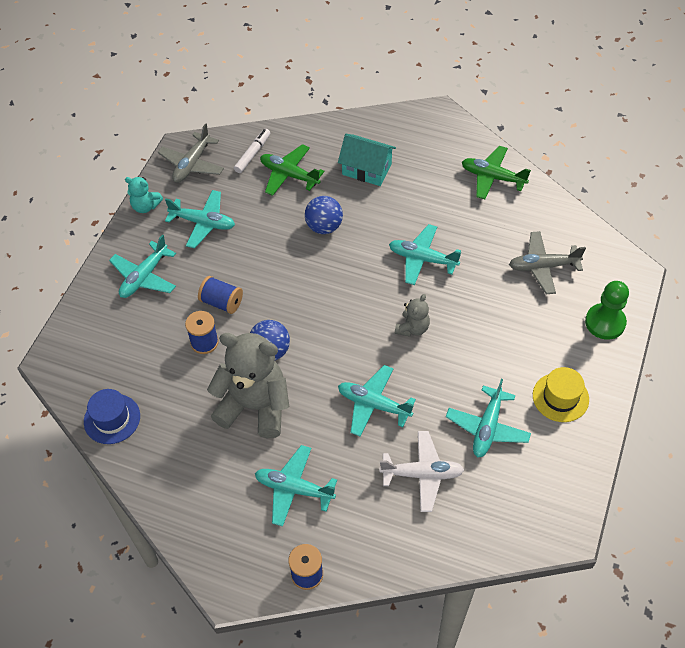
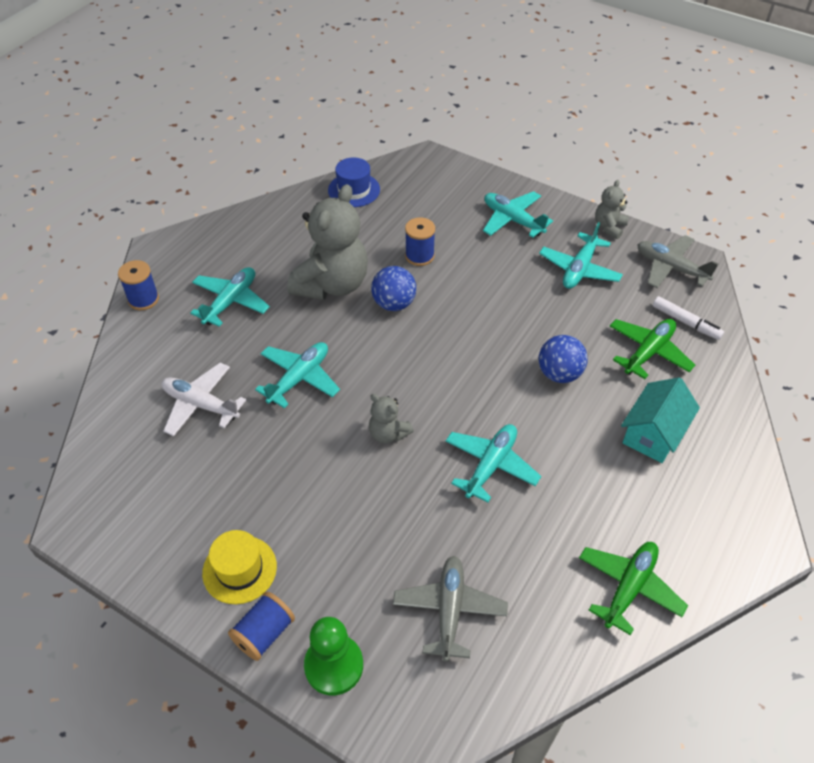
camera: 100 degrees right, 5 degrees down
turquoise teddy bear [125,177,163,213] -> grey teddy bear [595,180,629,239]
blue spool [198,276,243,314] -> blue spool moved to [228,592,295,661]
white plane [379,431,464,512] -> white plane turned 105 degrees clockwise [162,363,246,436]
turquoise plane [446,379,531,457] -> none

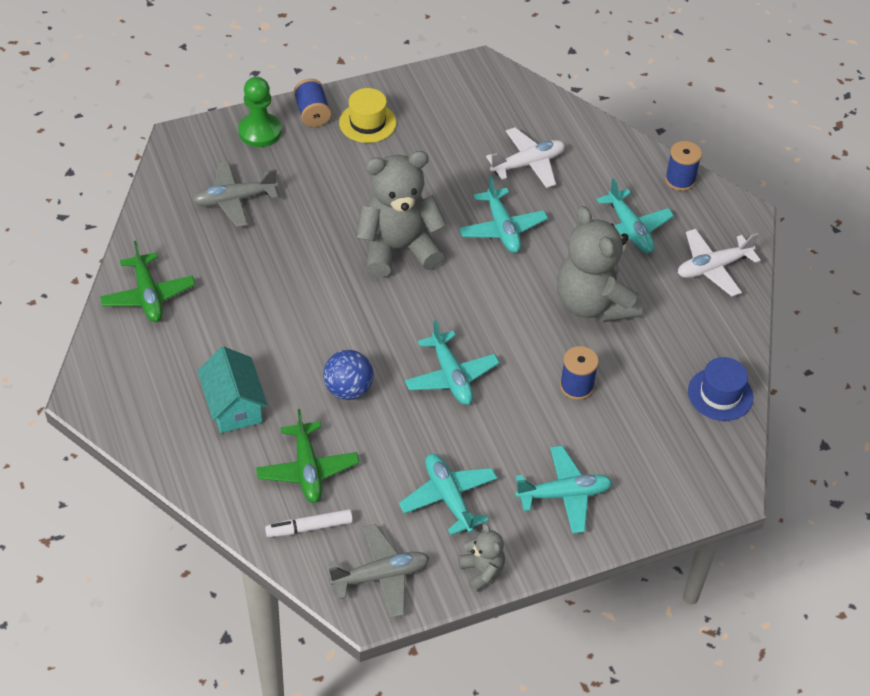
camera: 125 degrees right, 0 degrees up
grey teddy bear [369,394,414,444] -> grey teddy bear [356,151,447,278], size x2.11
blue ball [371,266,416,311] -> none
grey plane [393,556,508,662] -> grey plane turned 120 degrees clockwise [193,161,278,227]
turquoise plane [446,424,541,503] -> turquoise plane moved to [405,320,500,405]
none -> white plane [678,229,761,296]

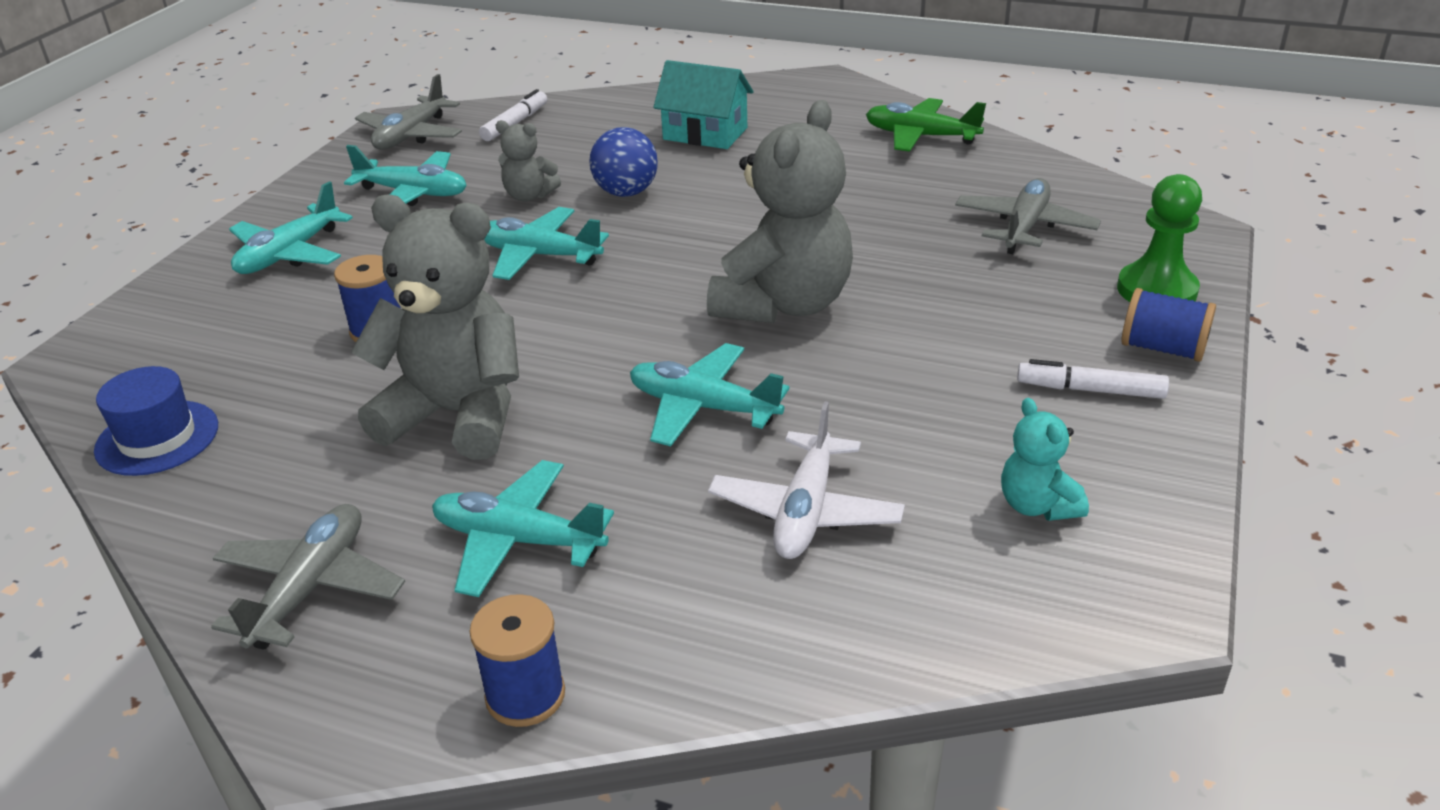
camera: 135 degrees right, 15 degrees down
green plane [256,409,359,503] -> none
yellow hat [339,88,397,143] -> white marker [1017,359,1169,399]
grey teddy bear [458,523,505,592] -> grey teddy bear moved to [496,120,561,202]
white plane [678,229,761,296] -> grey plane [211,504,405,650]
none -> turquoise teddy bear [1001,398,1089,521]

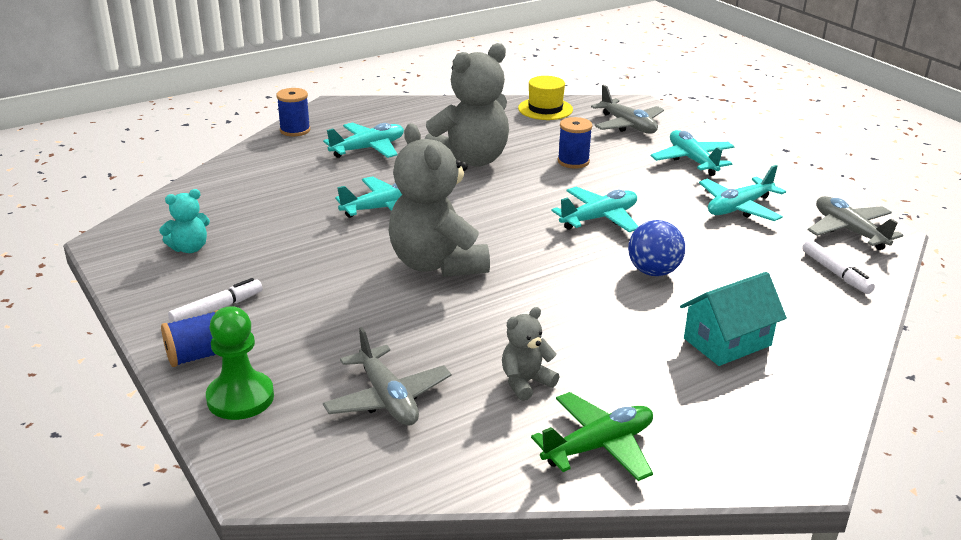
camera: 125 degrees right, 5 degrees down
blue hat [94,366,218,476] -> yellow hat [518,76,573,120]
grey plane [211,504,405,650] -> grey plane moved to [591,85,664,134]
grey teddy bear [496,120,561,202] -> grey teddy bear moved to [502,307,559,401]
white plane [708,401,905,559] -> none
turquoise teddy bear [1001,398,1089,521] -> turquoise teddy bear turned 135 degrees clockwise [159,189,210,253]

